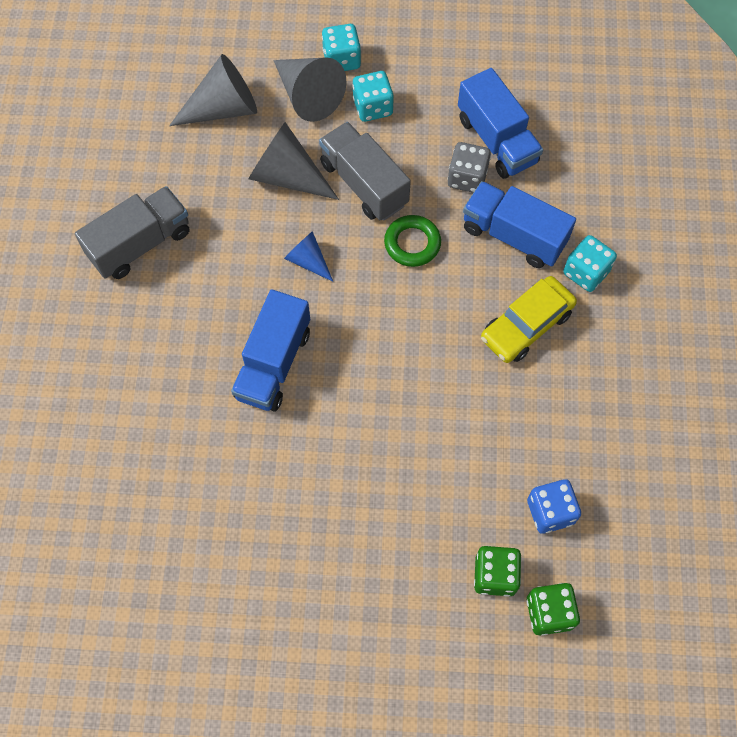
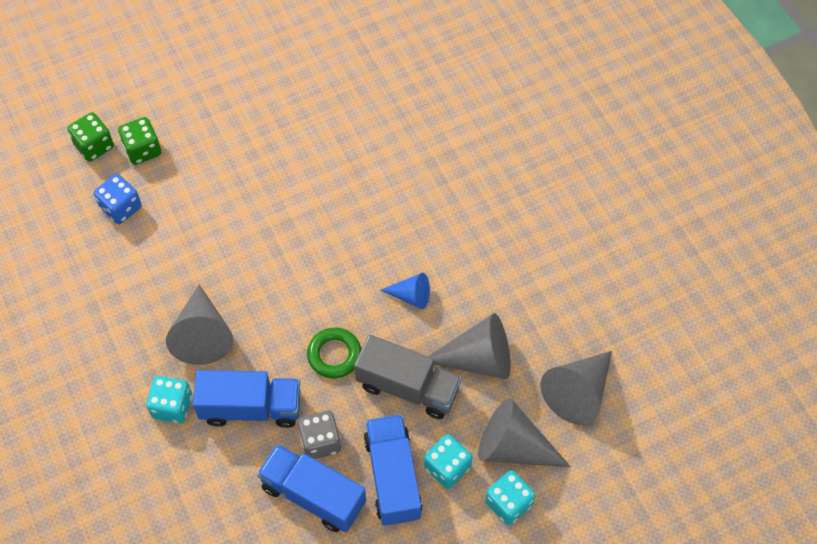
camera: 150 degrees right, 5 degrees down
grey truck [75,186,189,279] -> none
blue truck [231,289,310,412] -> blue truck moved to [364,414,422,525]
yellow car [481,276,577,363] -> grey cone [166,284,233,365]

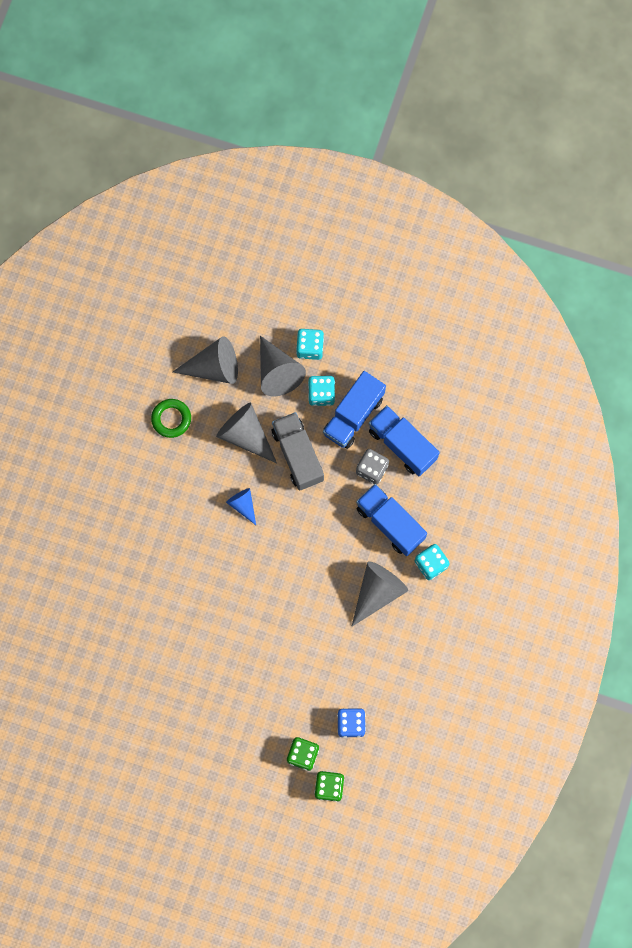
camera: 135 degrees left, 15 degrees up
blue truck [257,444,366,532] -> blue truck turned 150 degrees clockwise [369,405,440,476]
green ring [307,328,361,378] -> green ring moved to [151,399,191,438]

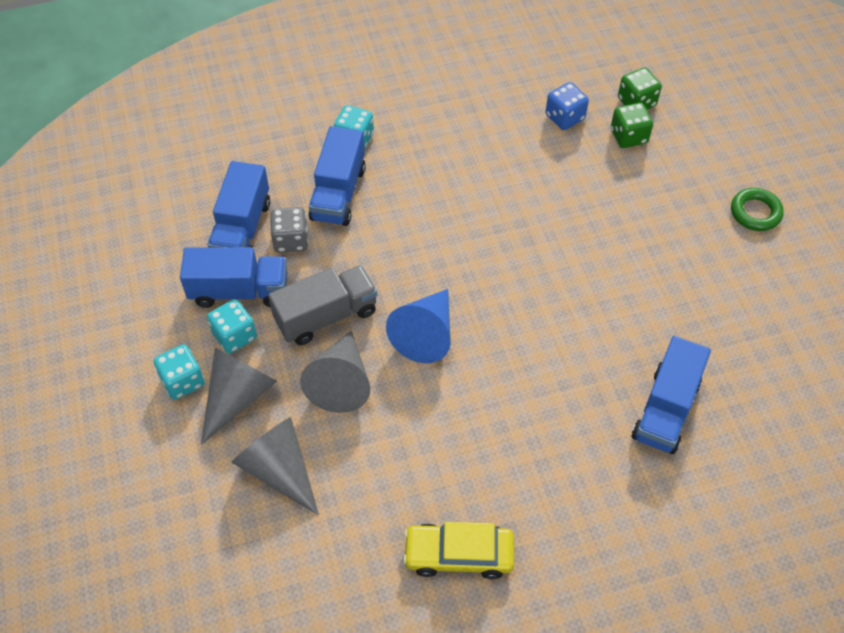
camera: 125 degrees left, 20 degrees down
green ring [151,399,191,438] -> green ring moved to [731,188,784,231]
blue cone [226,488,256,525] -> blue cone [386,289,451,363], size x1.77
grey truck [272,412,324,491] -> grey truck turned 150 degrees counterclockwise [268,265,377,345]
grey cone [351,561,408,627] -> none
none -> yellow car [403,522,514,579]
none -> blue truck [632,336,711,454]

